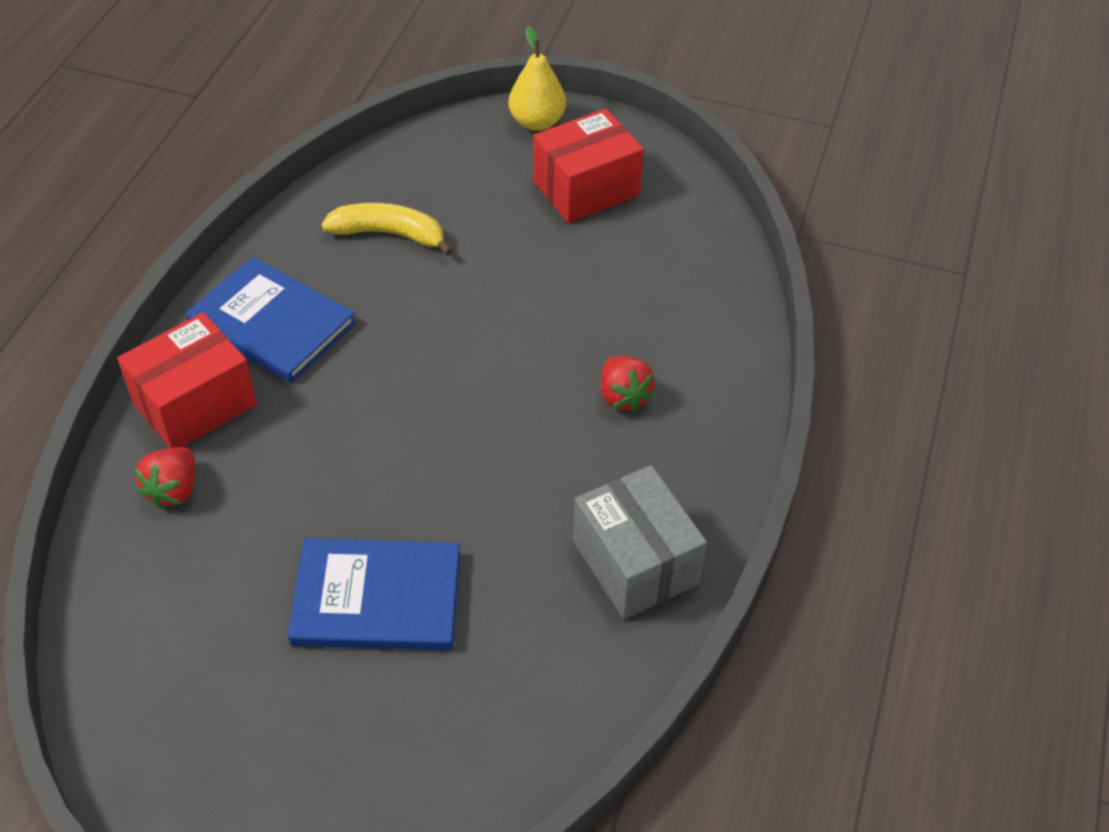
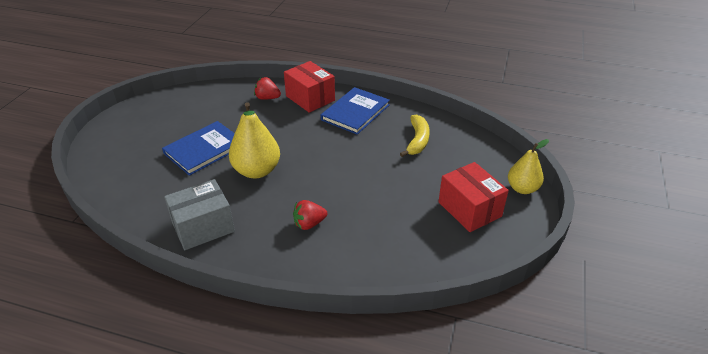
camera: 90 degrees right, 10 degrees down
blue book [288,538,460,651] -> blue book turned 45 degrees clockwise [162,121,235,176]
none -> yellow pear [229,102,280,178]

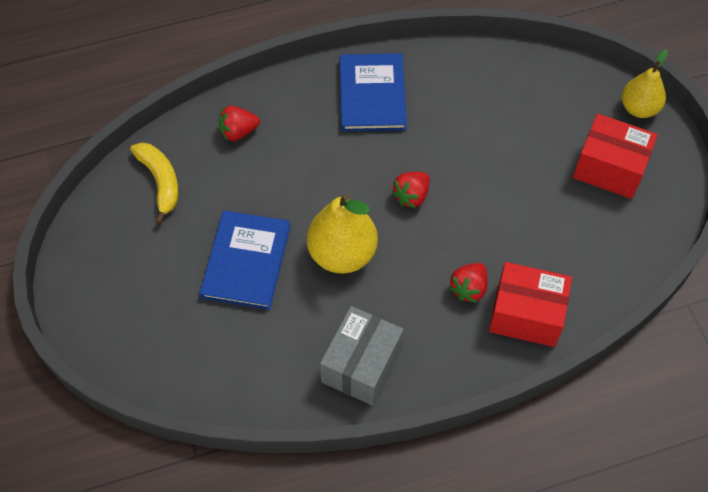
camera: 35 degrees left, 20 degrees up
red box [284,61,335,113] -> red box moved to [489,262,572,347]
yellow banana [400,114,430,157] -> yellow banana moved to [130,143,179,224]
none -> red strawberry [391,172,430,208]

